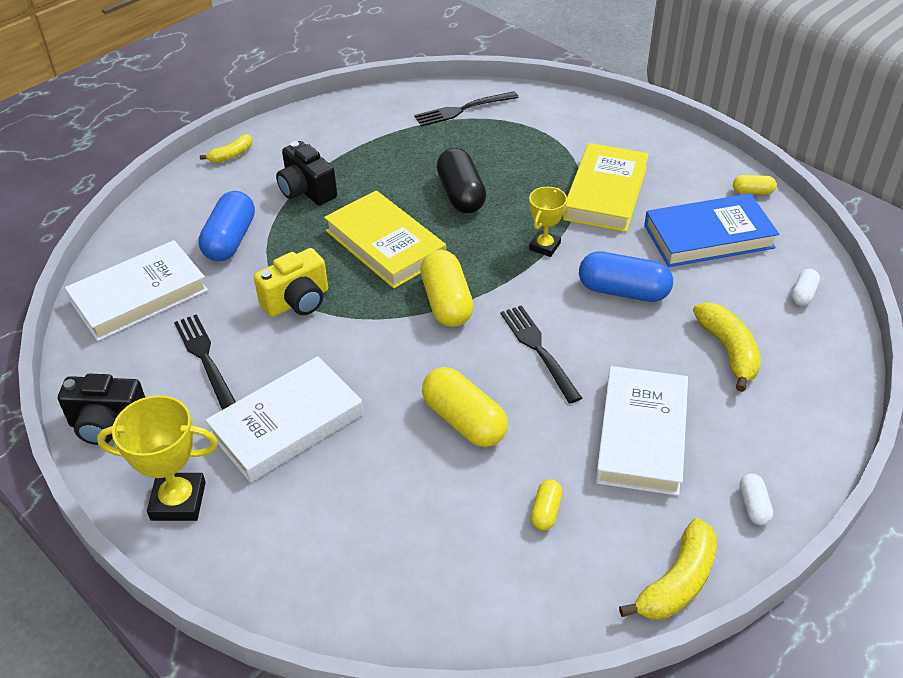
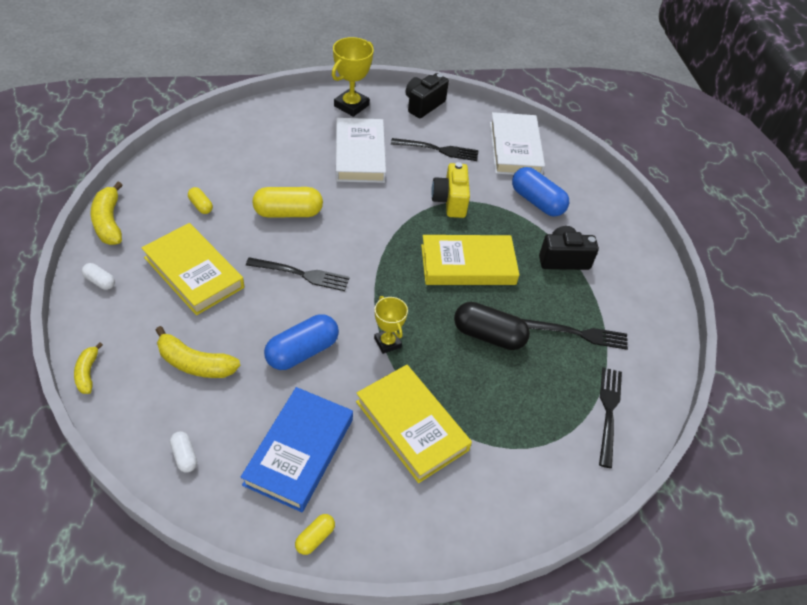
camera: 120 degrees right, 5 degrees up
yellow banana [200,134,252,163] -> yellow banana moved to [74,342,103,394]
yellow capsule [420,250,474,327] -> none
white book [595,366,688,496] -> yellow book [141,223,244,315]
none -> black fork [523,319,628,350]

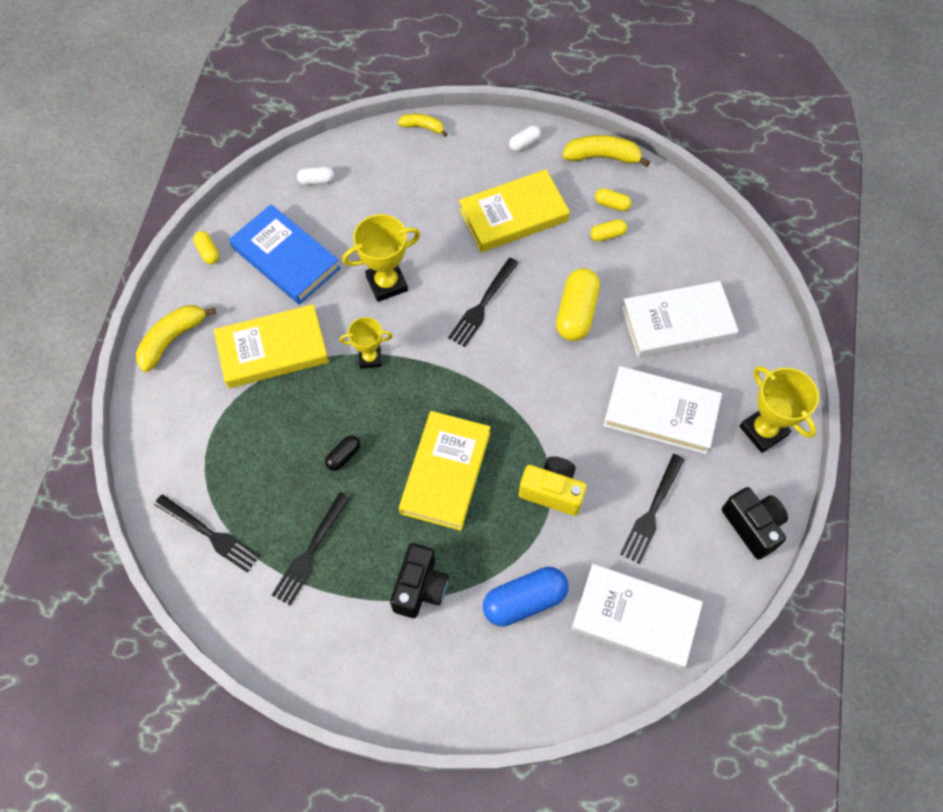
camera: 115 degrees right, 15 degrees up
yellow banana [156,326,240,378] -> yellow banana moved to [136,305,216,372]
blue capsule [264,314,339,370] -> yellow trophy [342,214,420,302]
black capsule [454,302,530,350] -> black capsule [325,435,360,471], size x0.50
none -> yellow capsule [595,188,632,211]
none -> white book [622,281,739,358]

